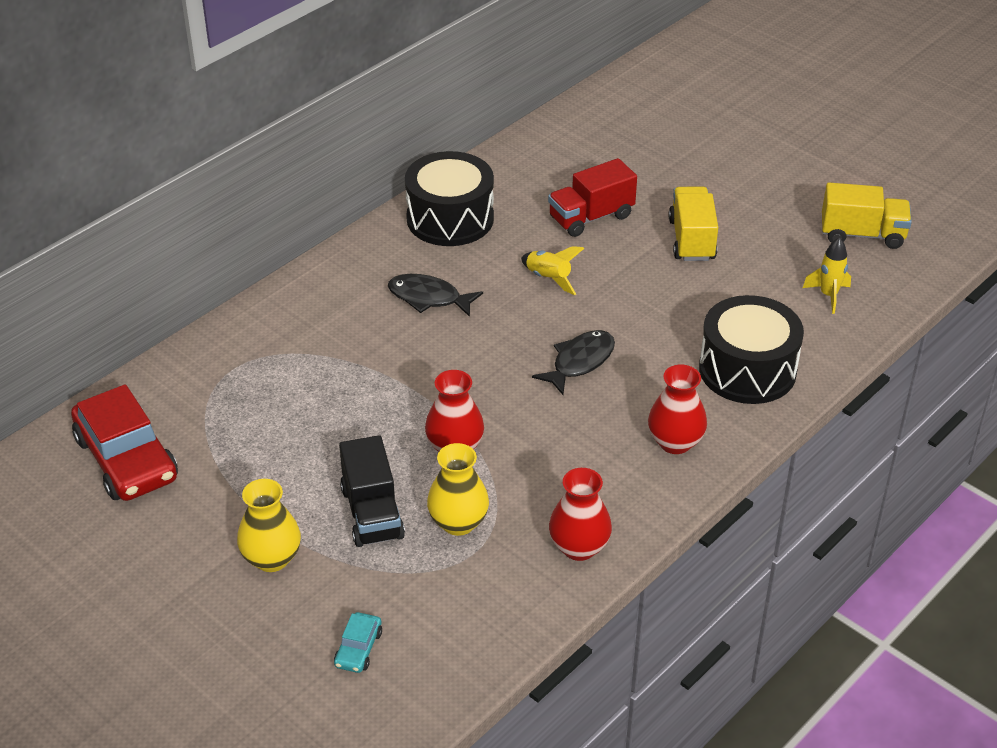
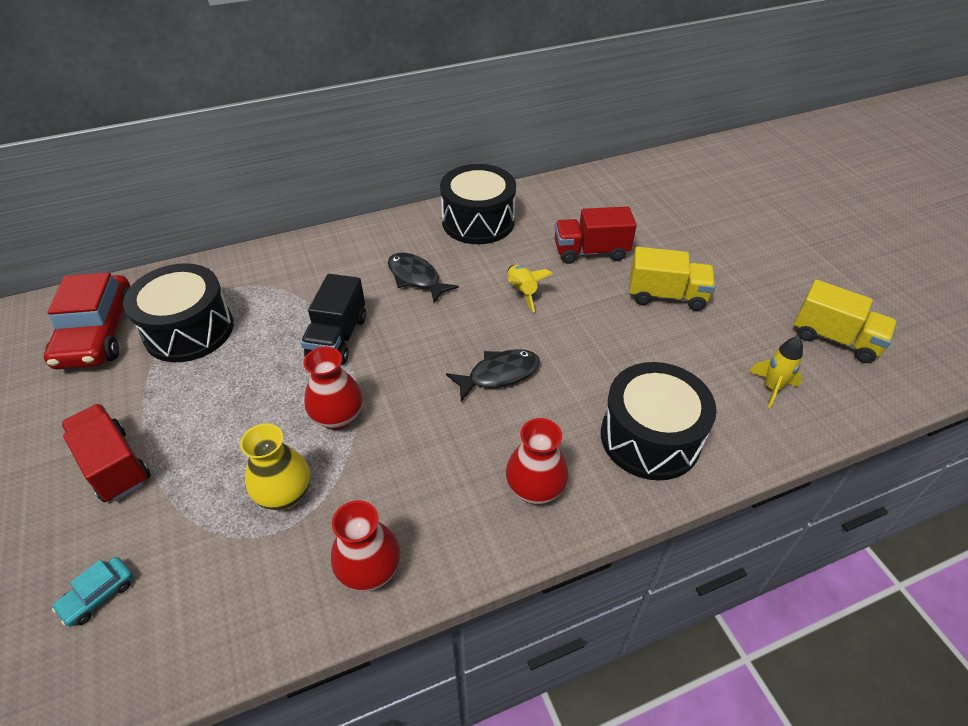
camera: 25 degrees right, 5 degrees up
yellow vase [237,479,301,572] -> red truck [61,403,151,502]
black truck [339,435,405,547] -> black truck moved to [301,274,366,364]
yellow truck [669,187,718,261] -> yellow truck turned 75 degrees clockwise [629,247,715,311]
none -> black drum [123,263,234,362]

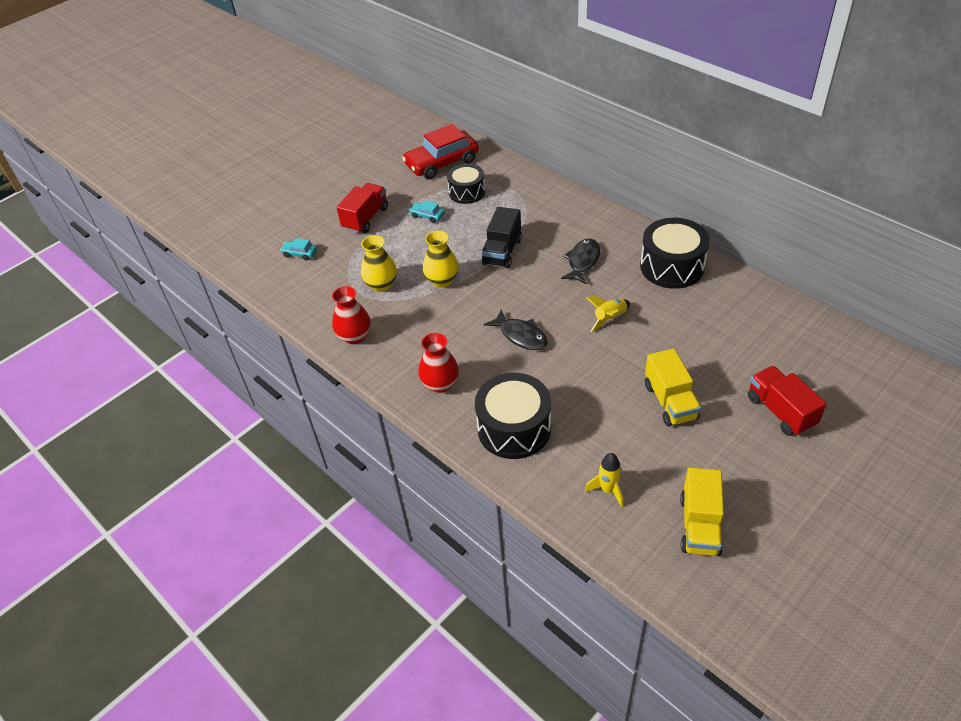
camera: 70 degrees right, 0 degrees up
black drum [123,263,234,362] -> black drum [447,164,485,204], size x0.65
black truck [301,274,366,364] -> black truck turned 60 degrees counterclockwise [482,207,522,269]
red vase [303,347,362,430] -> yellow vase [423,231,459,288]
red truck [554,206,637,264] -> red truck moved to [748,366,827,436]
none -> turquoise car [409,200,445,223]

